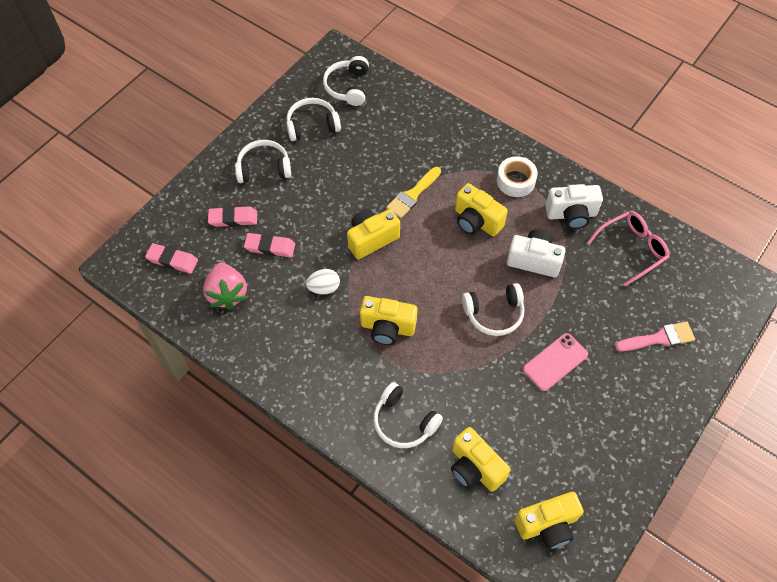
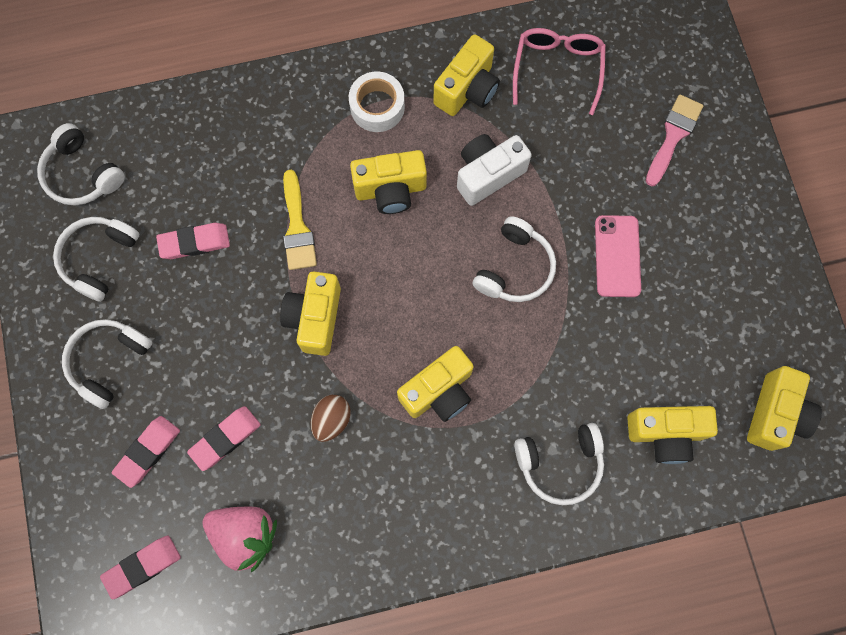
camera: 50 degrees left, 15 degrees up
white egg [306,269,340,295] -> brown egg [311,395,351,442]
white camera [545,184,603,229] -> yellow camera [433,34,500,116]
none -> pink eraser [156,223,230,259]

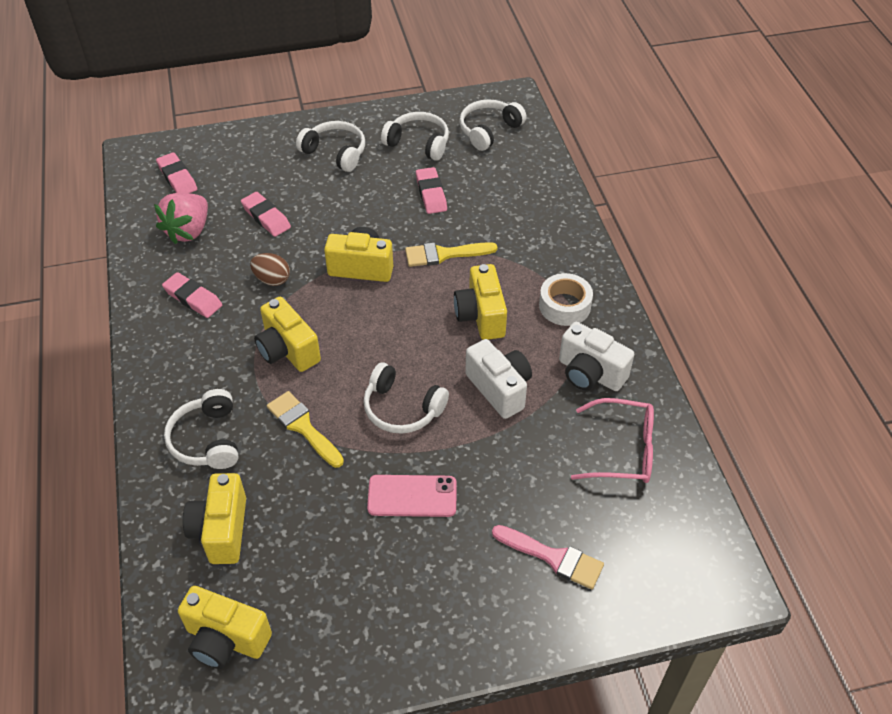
camera: 90 degrees right, 25 degrees down
pink eraser [112,416,180,488] -> pink eraser moved to [162,272,222,318]
yellow camera [433,34,500,116] -> white camera [559,322,634,391]
none -> yellow brush [267,391,344,468]

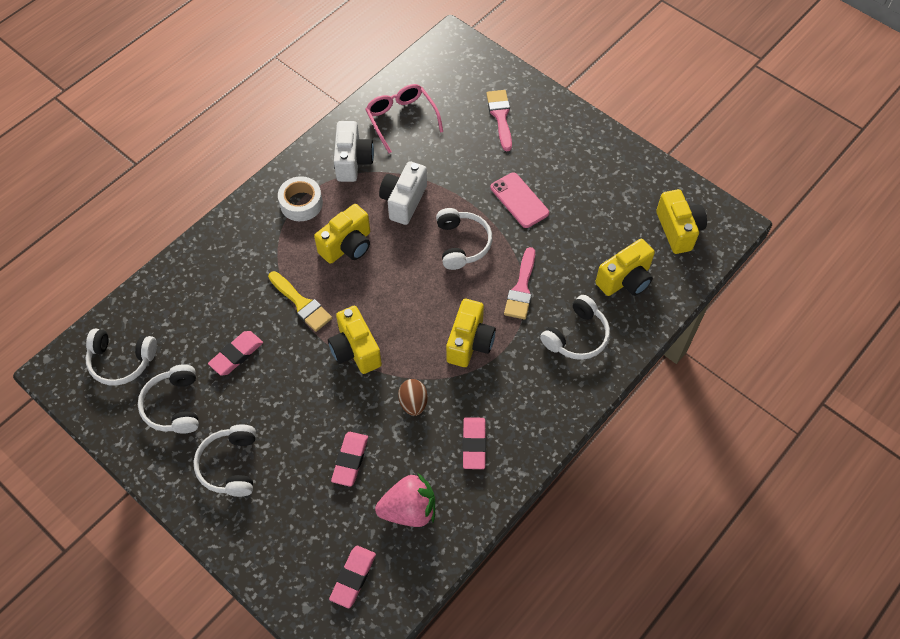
camera: 125 degrees left, 10 degrees up
yellow brush [267,391,344,468] -> pink brush [504,247,535,319]

